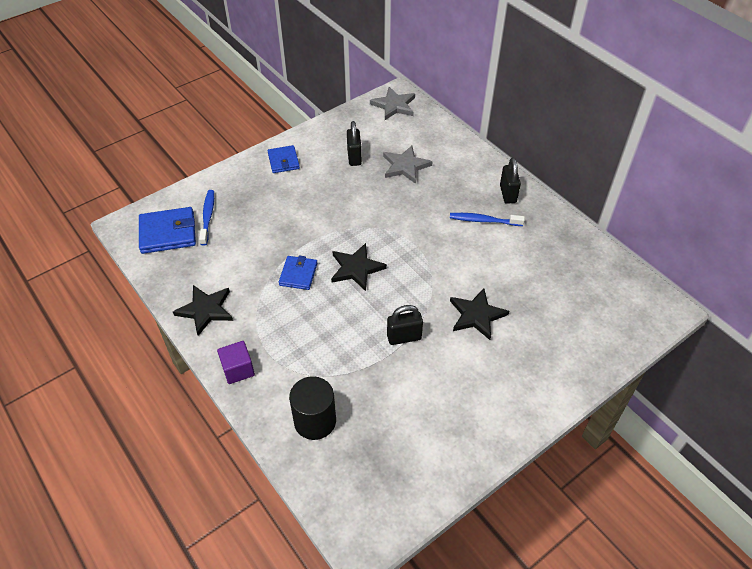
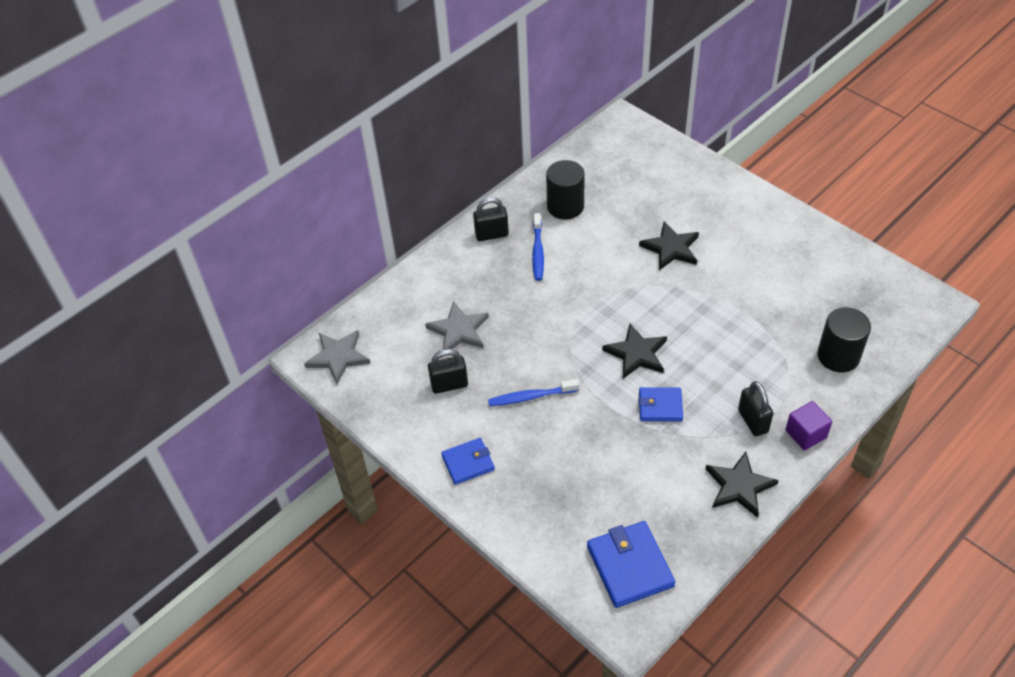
camera: 95 degrees left, 0 degrees up
blue toothbrush [199,190,214,246] -> blue toothbrush moved to [488,379,579,406]
black padlock [387,305,423,345] -> black padlock moved to [738,381,774,436]
none -> black cylinder [546,160,585,220]

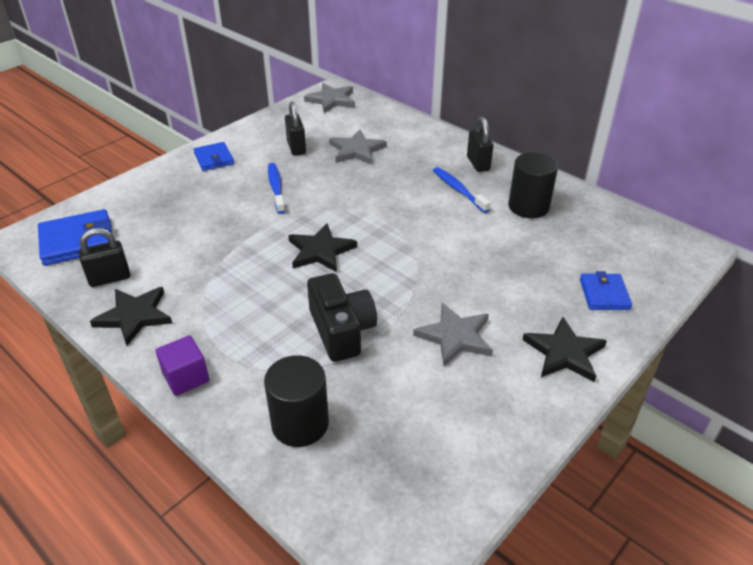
camera: 85 degrees right, 10 degrees down
blue toothbrush [532,213,544,281] -> blue toothbrush turned 60 degrees clockwise [433,167,491,213]
blue wallet [638,387,683,421] -> blue wallet moved to [580,271,632,310]
black star [639,222,699,270] -> black star moved to [523,317,607,382]
black padlock [738,381,774,436] -> black padlock moved to [79,228,130,287]
none -> black camera [307,273,377,362]
none -> grey star [413,303,493,366]

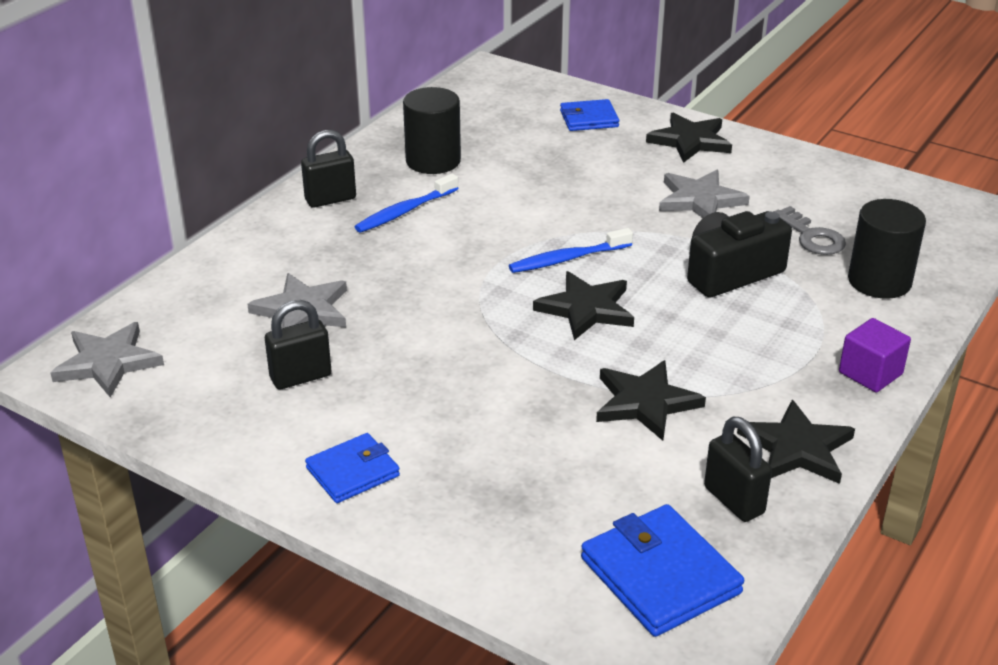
camera: 100 degrees left, 5 degrees down
blue toothbrush [268,163,285,214] -> blue toothbrush moved to [509,228,633,273]
none -> black star [596,360,706,440]
none -> grey key [773,206,846,255]

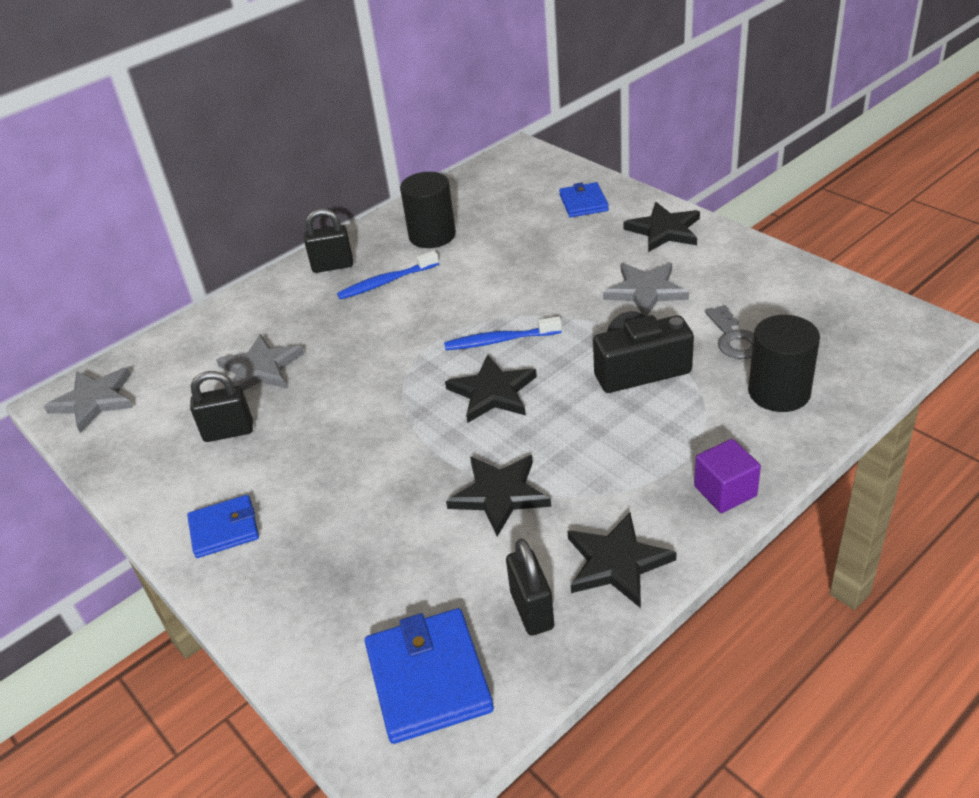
camera: 20 degrees right, 5 degrees up
blue wallet [560,99,619,131] -> blue wallet turned 75 degrees clockwise [559,182,609,217]

